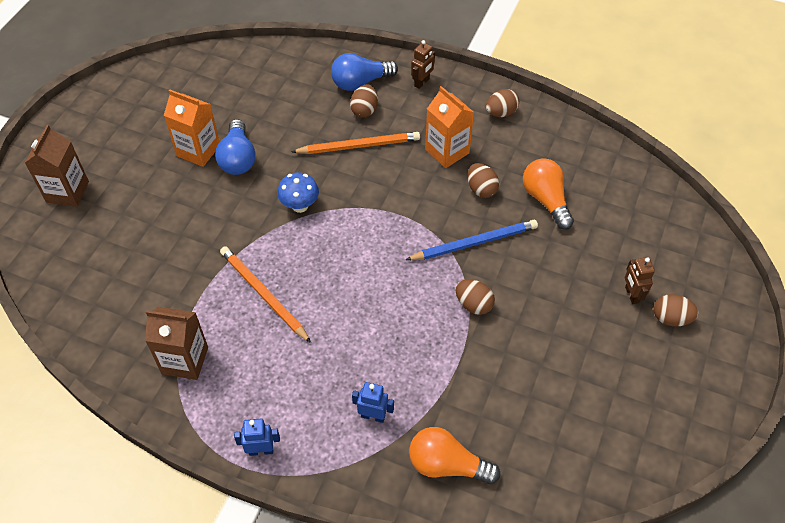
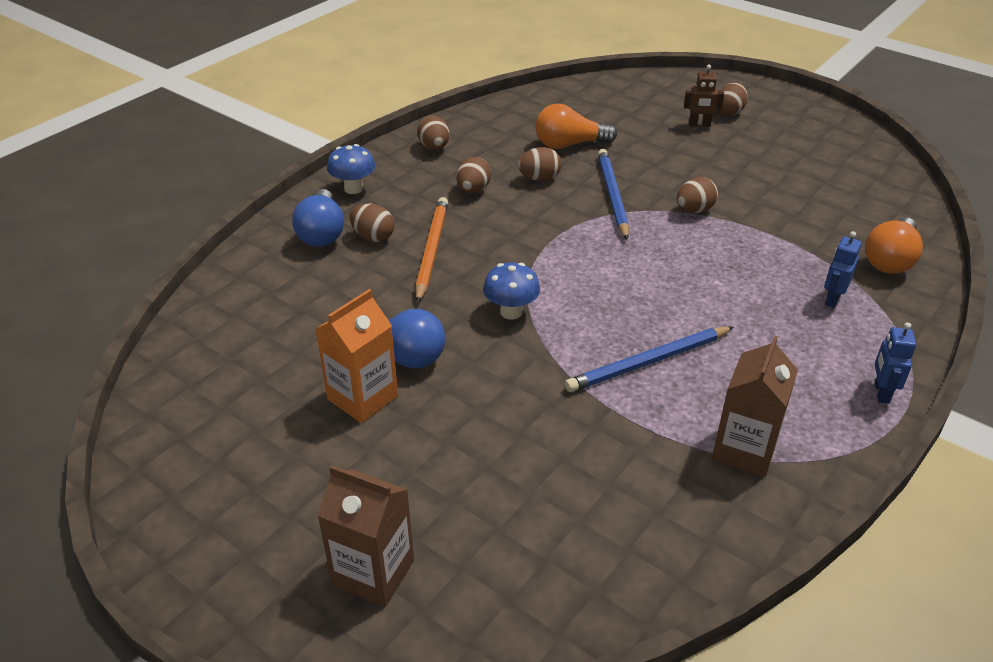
camera: 75 degrees left, 15 degrees down
orange pencil [220,246,311,343] -> blue pencil [565,327,734,392]
brown robot [411,40,435,89] -> blue mushroom [327,144,375,194]
orange carton [425,86,474,168] -> brown egg [456,157,491,193]

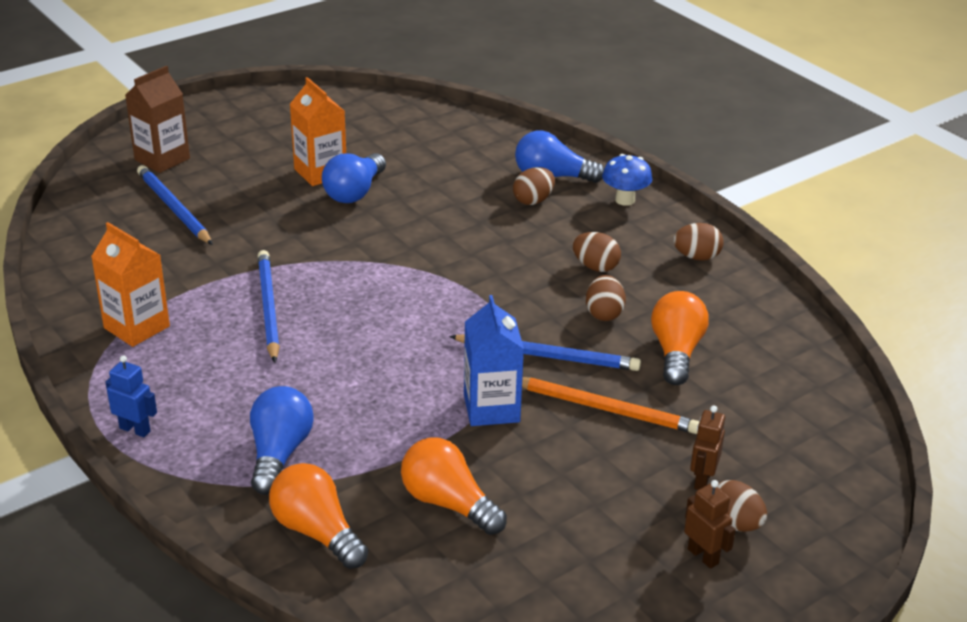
camera: 105 degrees right, 5 degrees down
orange pencil [415,197,448,303] -> orange pencil moved to [522,377,699,434]
blue mushroom [483,262,540,320] -> none
brown egg [677,177,718,213] -> blue carton [464,295,524,426]
brown carton [712,336,798,477] -> orange carton [91,222,170,347]
blue robot [824,231,862,308] -> blue light bulb [250,386,314,495]
none -> blue pencil [137,165,213,245]
none -> orange light bulb [401,437,507,535]
none -> brown robot [684,480,736,569]

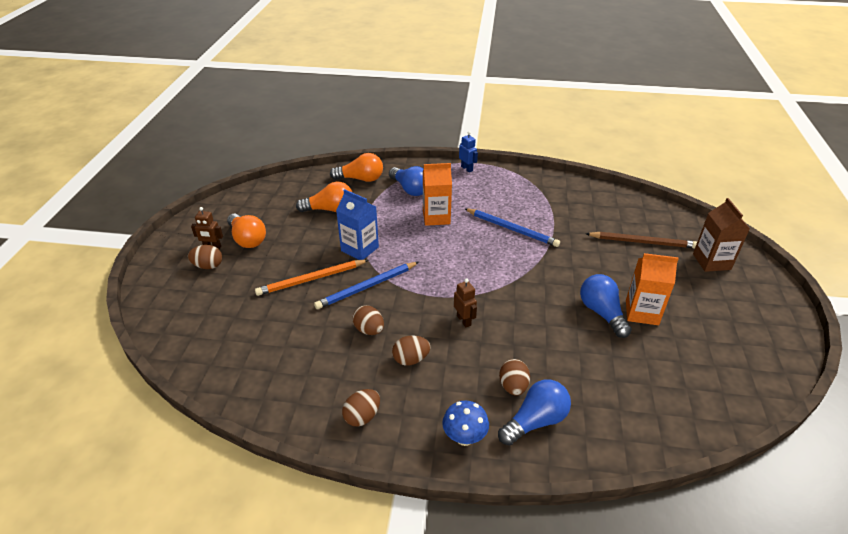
camera: 135 degrees right, 5 degrees up
orange carton [91,222,170,347] -> orange carton moved to [423,163,452,226]
blue robot [105,355,157,437] -> blue robot turned 105 degrees counterclockwise [459,131,478,172]
blue pencil [137,165,213,245] -> brown pencil [585,232,697,248]
orange light bulb [651,291,709,385] -> orange light bulb moved to [227,213,266,248]
brown robot [690,405,725,490] -> brown robot moved to [454,279,477,327]

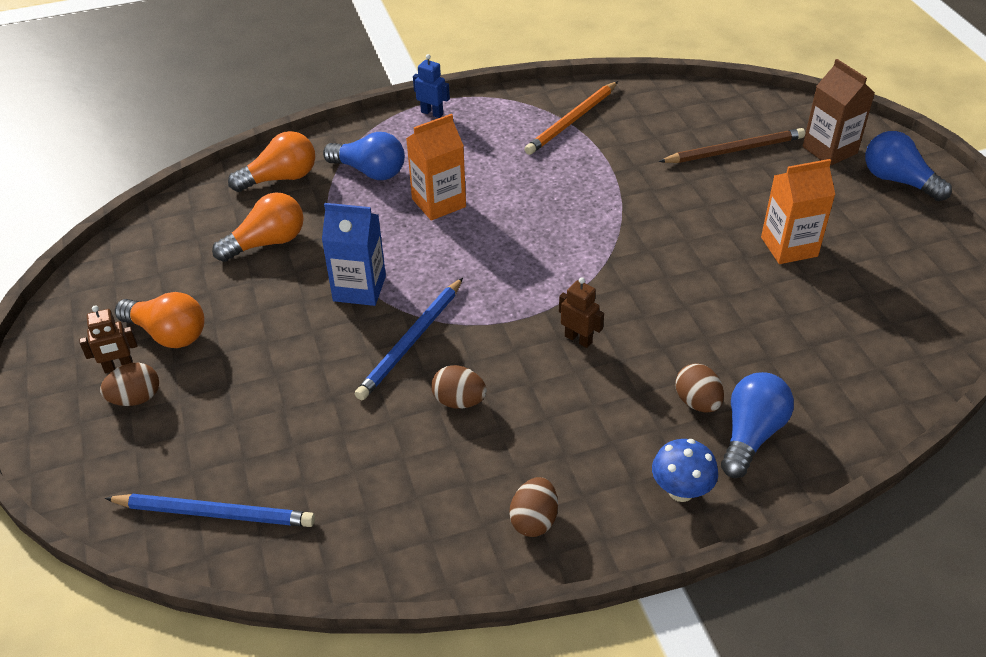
camera: 25 degrees left, 5 degrees up
orange pencil [255,260,369,296] -> orange pencil moved to [524,81,618,155]
brown egg [392,335,431,366] -> none
blue pencil [464,208,560,247] -> blue pencil moved to [105,494,315,527]
blue light bulb [580,274,632,338] -> blue light bulb moved to [865,131,952,201]

